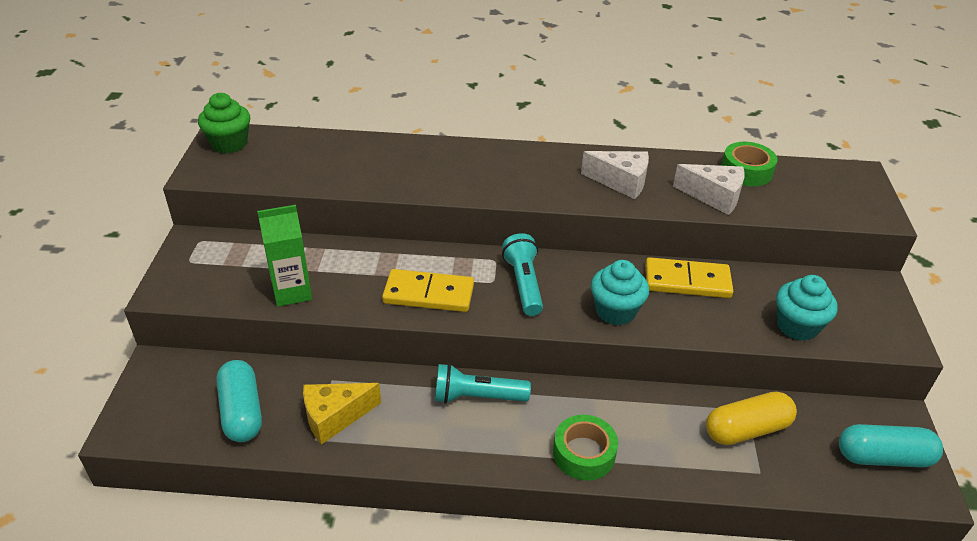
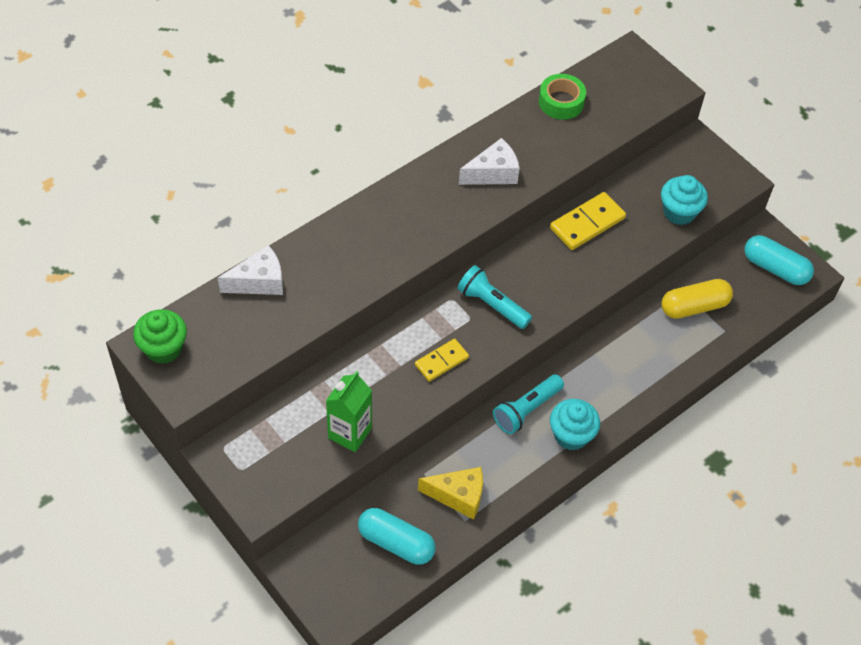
camera: 45 degrees left, 15 degrees up
yellow cheese [303,383,381,445] -> yellow cheese turned 105 degrees counterclockwise [418,467,483,520]
yellow domino [382,269,474,312] -> yellow domino [415,339,469,381], size x0.66
green tape [553,415,618,481] -> none
turquoise cupcake [591,260,649,325] -> turquoise cupcake moved to [550,399,600,450]
white cheese [673,164,745,215] -> white cheese moved to [218,245,283,295]
yellow capsule [706,392,797,445] -> yellow capsule turned 45 degrees clockwise [661,279,733,319]
turquoise capsule [839,424,943,468] -> turquoise capsule turned 75 degrees clockwise [744,235,814,285]

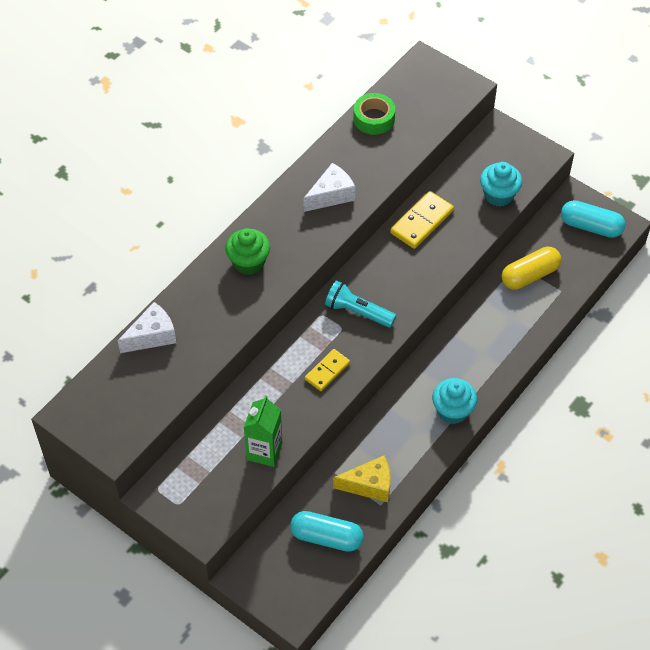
camera: 10 degrees left, 0 degrees up
green cupcake [133,309,187,364] -> green cupcake moved to [225,228,270,275]
turquoise flashlight [493,374,564,434] -> none

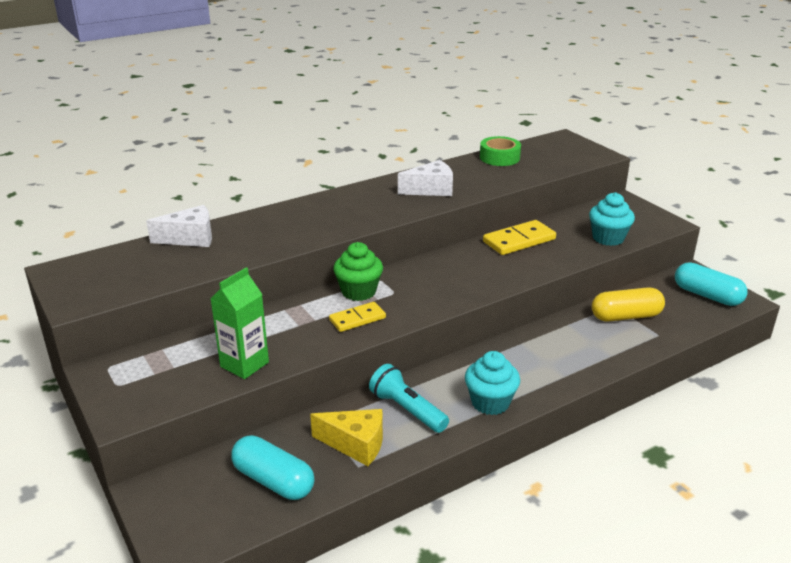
camera: 20 degrees right, 25 degrees down
green cupcake [225,228,270,275] -> green cupcake moved to [333,242,383,301]
turquoise flashlight [325,280,396,328] -> turquoise flashlight moved to [369,364,449,433]

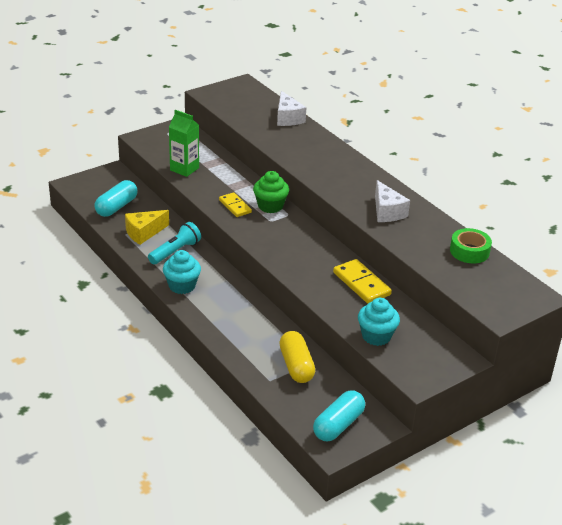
camera: 85 degrees right, 5 degrees up
yellow cheese [310,409,383,466] -> yellow cheese turned 45 degrees clockwise [125,210,169,245]

